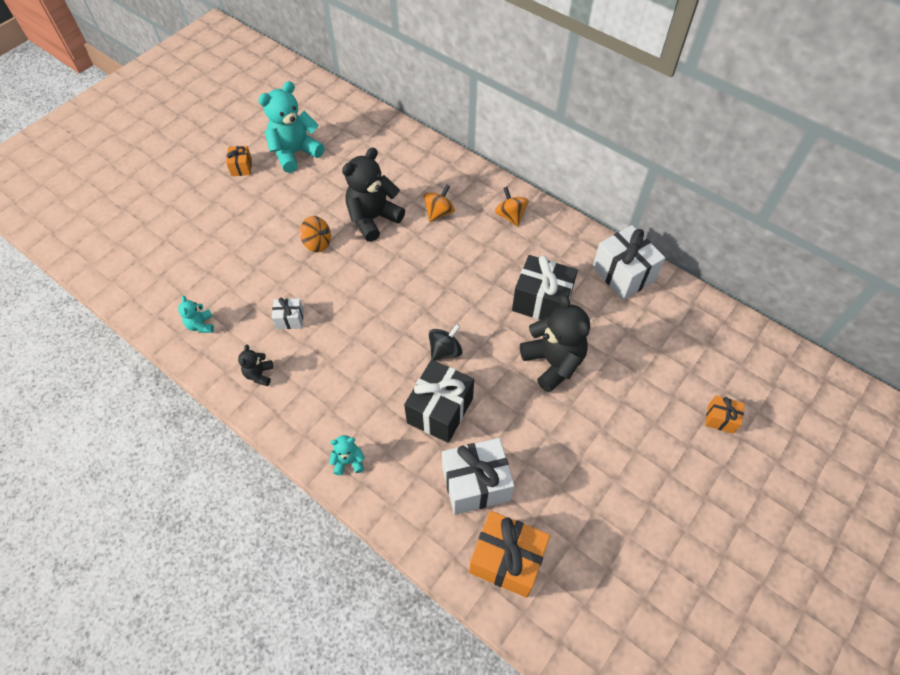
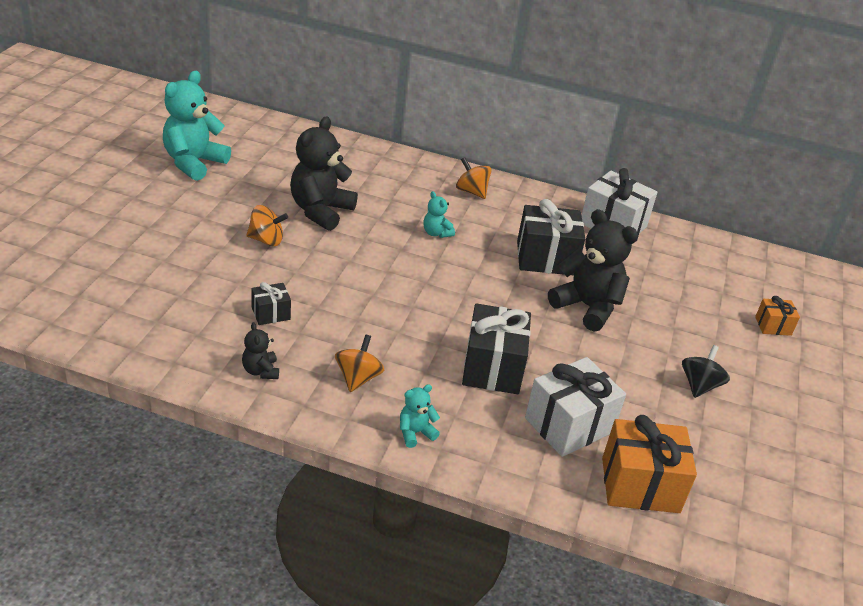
camera: 25 degrees left, 20 degrees down
turquoise teddy bear [178,296,214,333] -> turquoise teddy bear moved to [423,191,455,238]
orange gift [226,146,252,176] -> none
white gift [272,298,304,329] -> black gift [251,282,291,325]
orange spinning top [423,184,455,222] -> orange spinning top moved to [335,334,384,392]
black spinning top [429,324,462,361] -> black spinning top moved to [682,345,730,398]

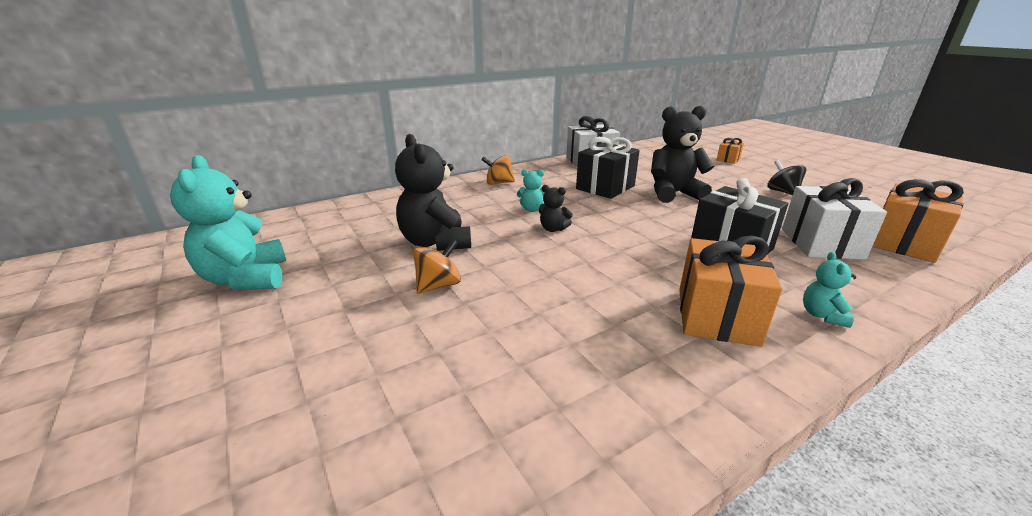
camera: 45 degrees left, 10 degrees down
black teddy bear [242,322,279,379] -> black teddy bear moved to [539,185,573,232]
black gift [251,282,291,325] -> none
orange spinning top [335,334,384,392] -> orange gift [679,236,782,347]

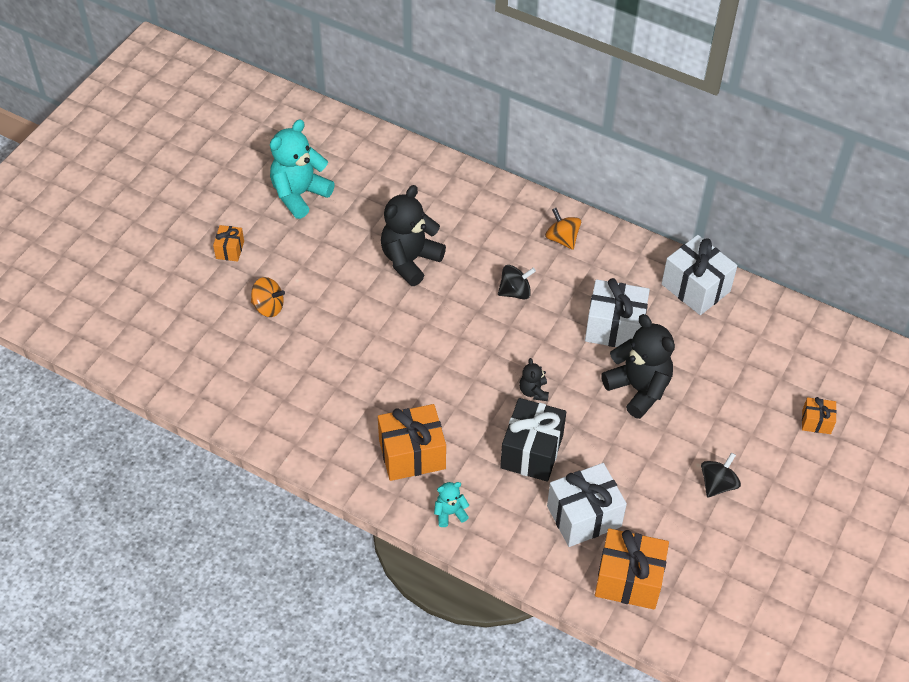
camera: 60 degrees right, 25 degrees up
orange spinning top [413,239,461,294] -> orange spinning top moved to [251,277,285,317]
turquoise teddy bear [517,169,545,212] -> black spinning top [498,265,536,300]
black teddy bear [539,185,573,232] -> black teddy bear moved to [519,358,549,401]
black gift [576,137,640,199] -> white gift [585,278,650,347]
none -> orange gift [213,225,244,262]

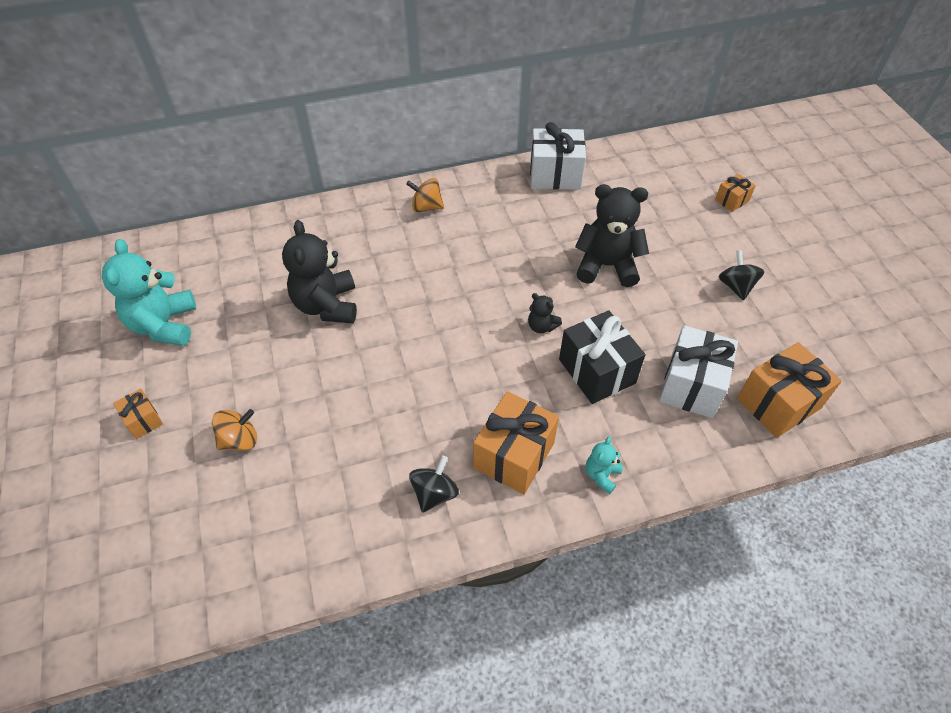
camera: 45 degrees left, 0 degrees up
black spinning top [498,265,536,300] -> black spinning top moved to [409,455,459,513]
white gift [585,278,650,347] -> none

